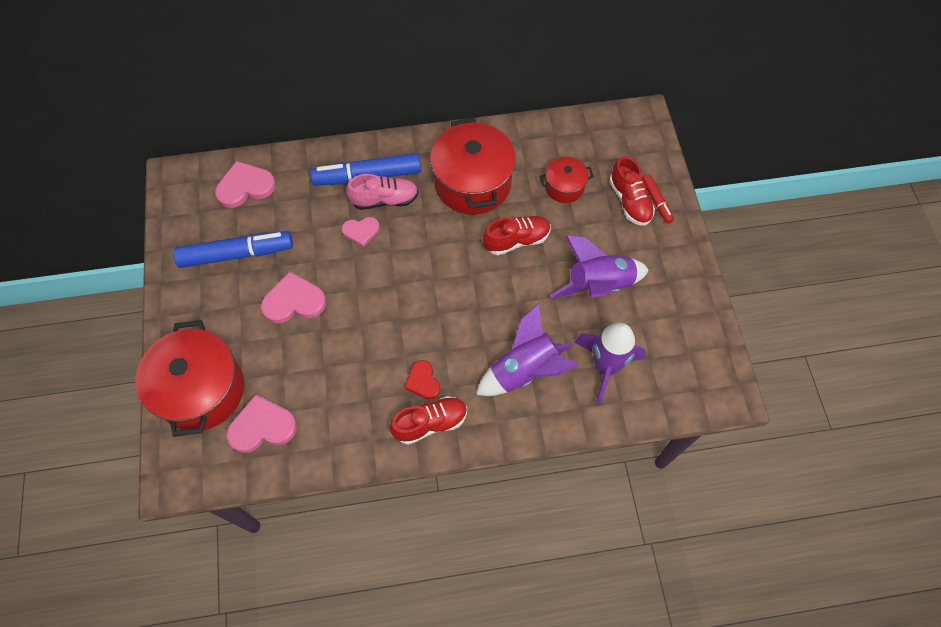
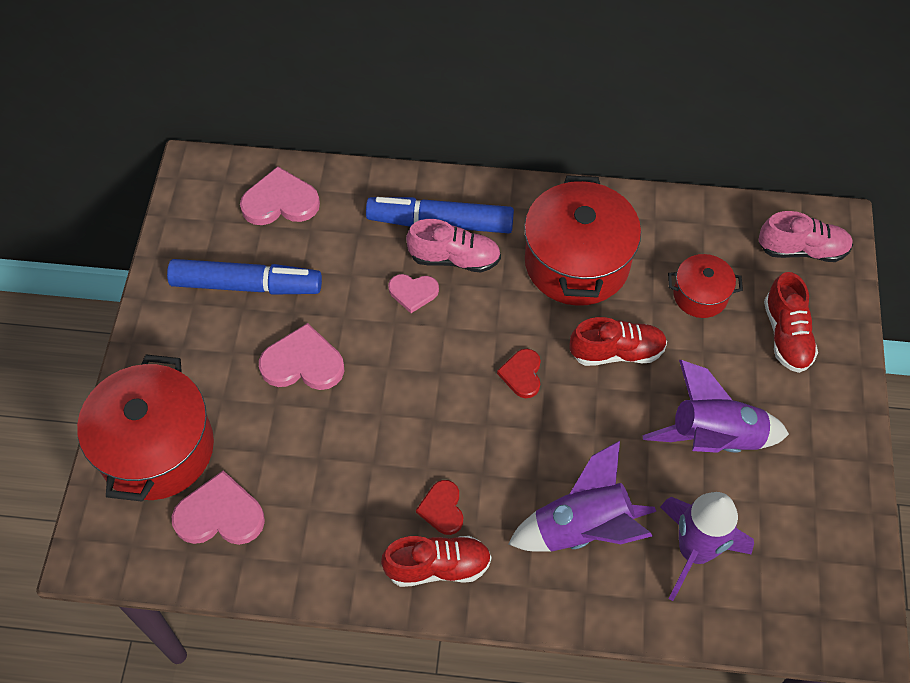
camera: 15 degrees right, 5 degrees down
red marker [642,174,674,224] -> none
none -> red heart [497,349,541,398]
none -> pink shoe [758,211,853,262]

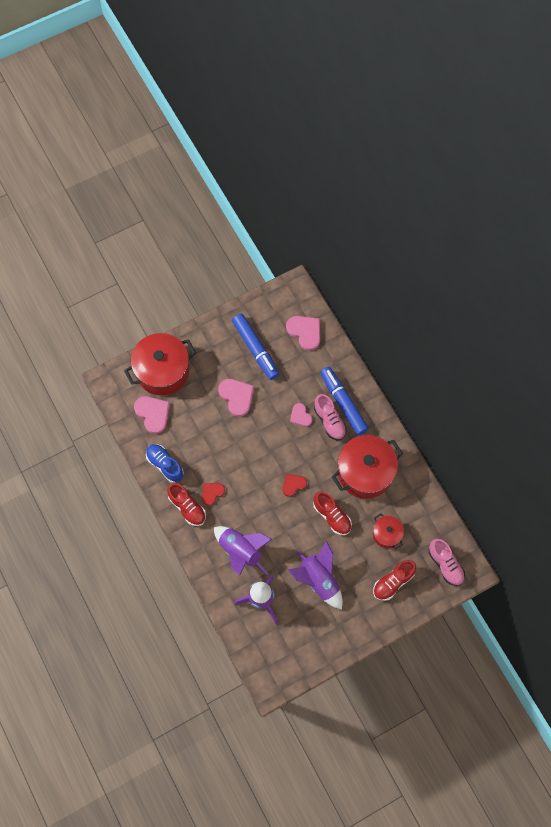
camera: 55 degrees right, 10 degrees up
none -> blue shoe [146,444,184,483]

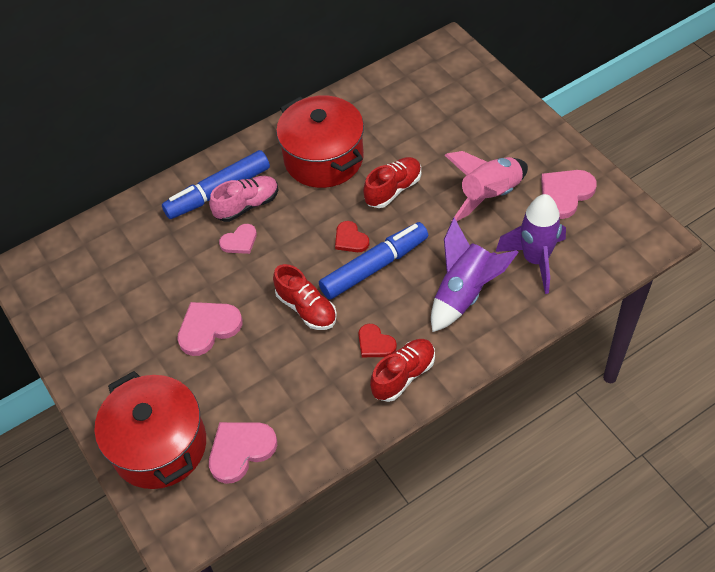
camera: 90 degrees left, 15 degrees down
blue shoe [146,444,184,483] -> none
blue marker [232,314,279,380] -> blue marker moved to [319,222,428,300]
pink heart [286,316,320,351] -> pink heart moved to [541,170,597,219]
purple rocket [288,540,343,609] -> pink rocket [445,151,528,221]
red pot [373,513,404,550] -> none
red shoe [373,560,416,601] -> red shoe moved to [273,264,337,330]
pink shoe [428,539,465,586] -> none

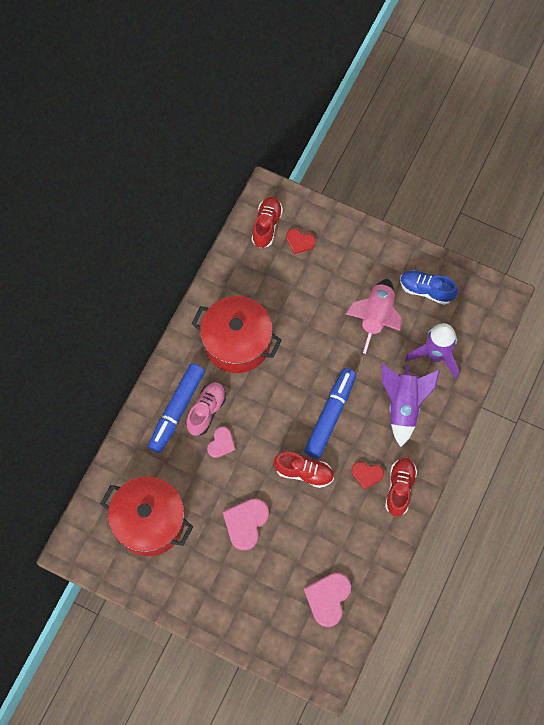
camera: 35 degrees left, 15 degrees up
red pot [94,371,206,489] -> red pot moved to [100,477,193,556]
red heart [335,221,369,252] -> red heart moved to [286,229,316,254]
red shoe [363,157,421,208] -> red shoe moved to [252,197,283,248]
pink heart [541,170,597,219] -> blue shoe [400,270,458,305]

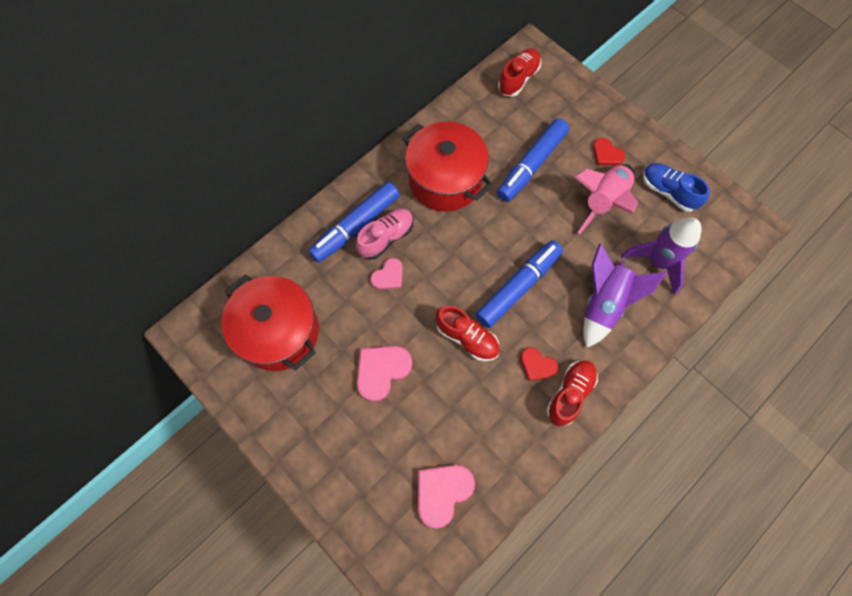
camera: 20 degrees right, 0 degrees up
red heart [286,229,316,254] -> red heart moved to [593,138,625,165]
none -> blue marker [497,119,569,202]

